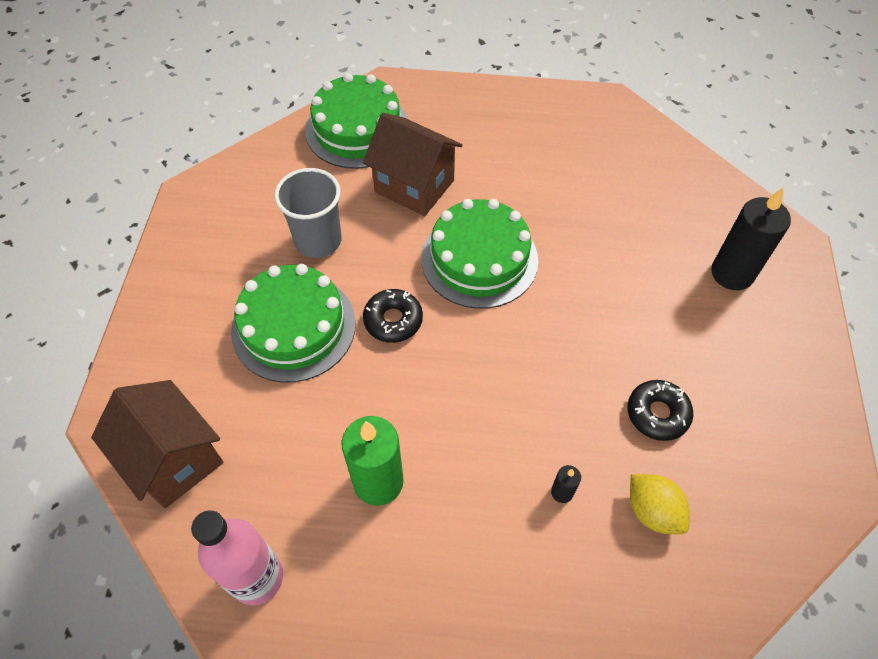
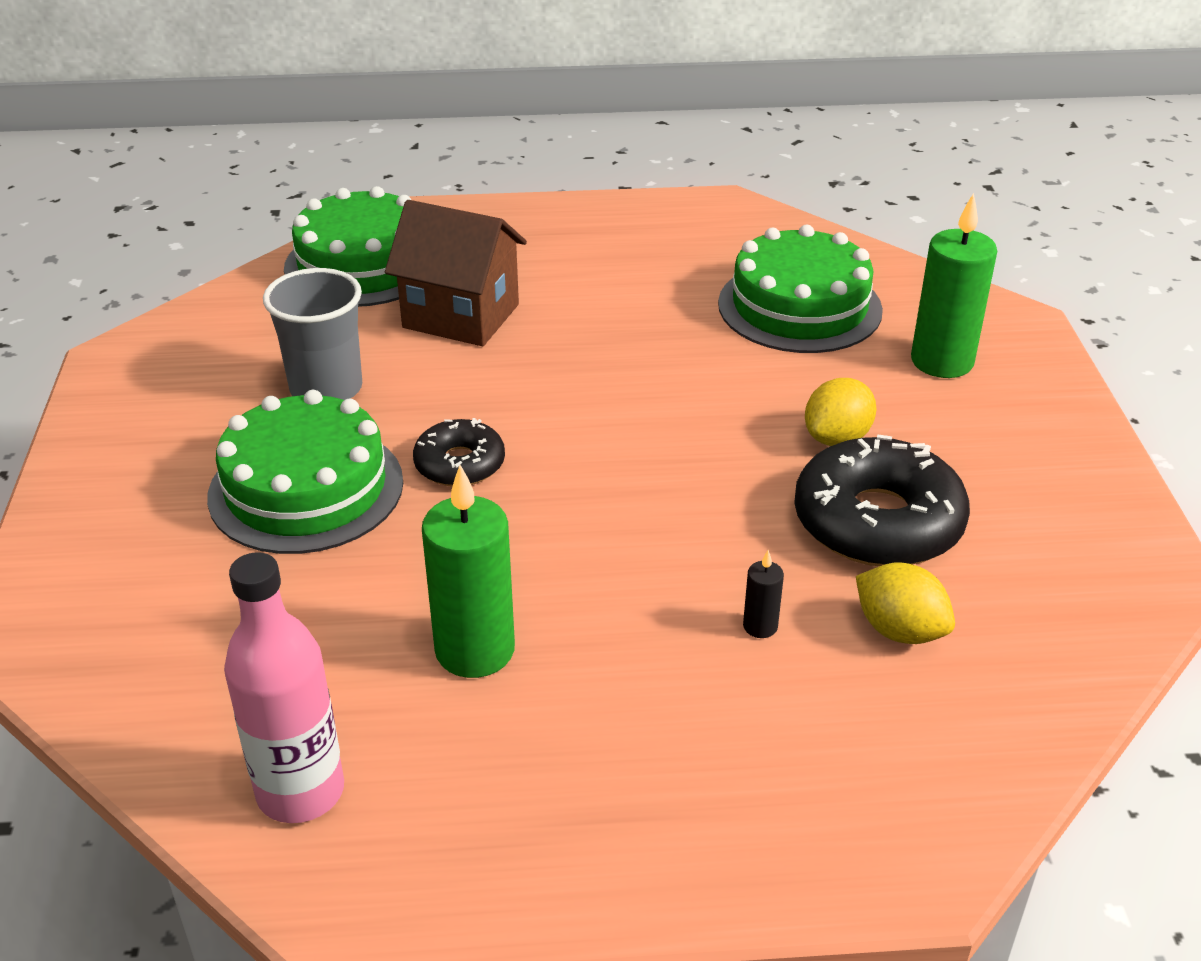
camera: 10 degrees left, 20 degrees down
brown house [91,380,224,509] -> none
green cake [421,199,538,309] -> green cake moved to [718,225,883,353]
black donut [628,380,693,441] -> black donut [794,434,970,566], size x1.78
black candle [711,187,791,290] -> green candle [911,193,997,378]
none -> yellow lemon [805,378,876,446]

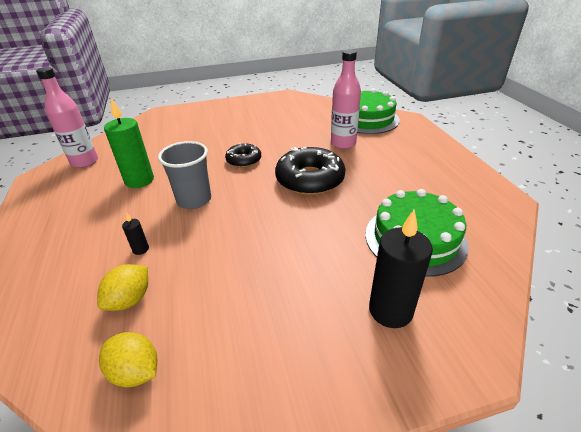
camera: 80 degrees right, 0 degrees up
green cake [207,390,403,554] -> none
grey cup [263,268,362,400] -> grey cup moved to [158,141,211,209]
brown house [385,200,527,346] -> pink bottle [331,50,361,149]
black donut [794,434,970,566] -> black donut moved to [275,147,346,195]
yellow lemon [805,378,876,446] -> yellow lemon moved to [99,332,157,387]
green candle [911,193,997,378] -> black candle [369,209,433,328]

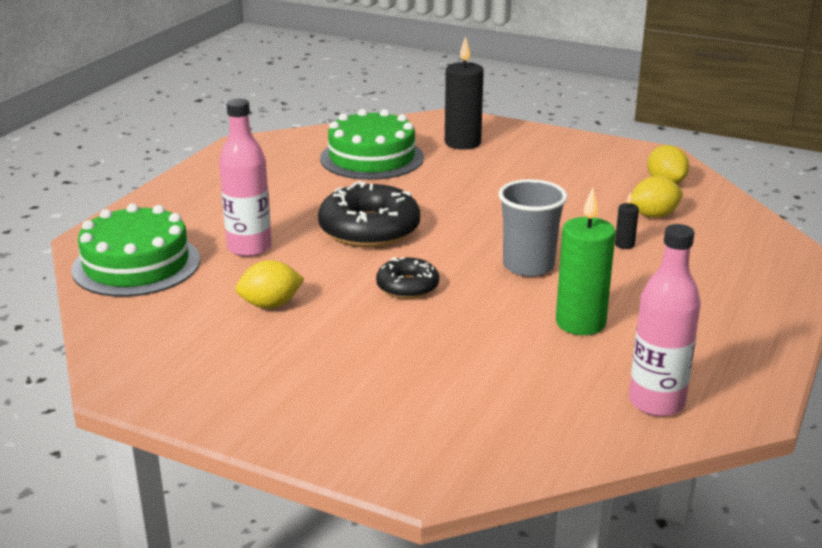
camera: 140 degrees left, 10 degrees down
none -> yellow lemon [235,260,304,309]

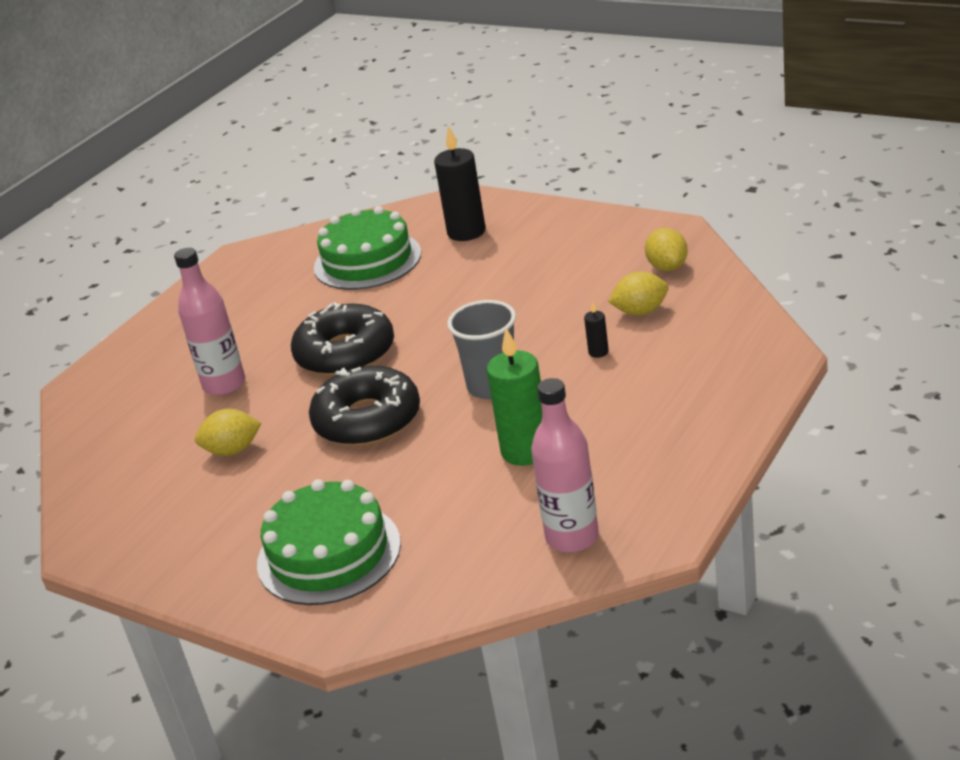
camera: 10 degrees right, 5 degrees up
green cake [71,204,200,297] -> green cake moved to [257,479,401,605]
black donut [376,257,439,299] -> black donut [309,366,420,446], size x1.78

